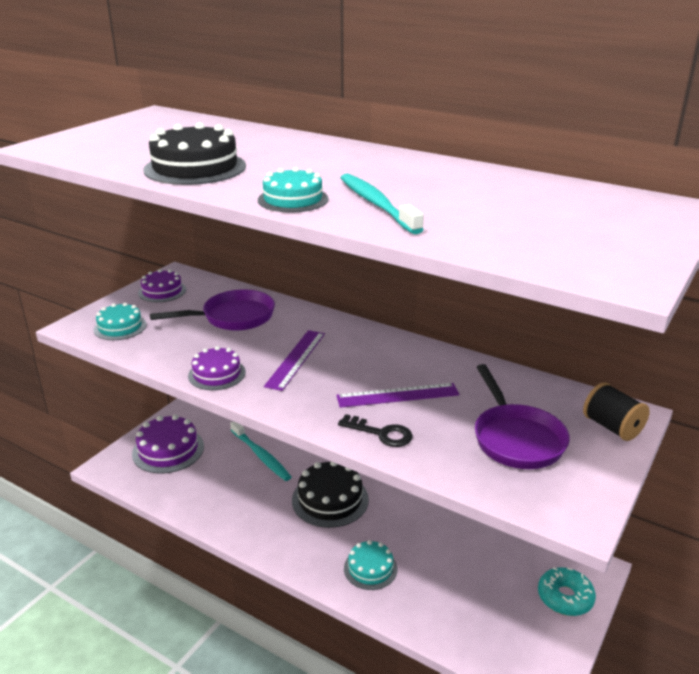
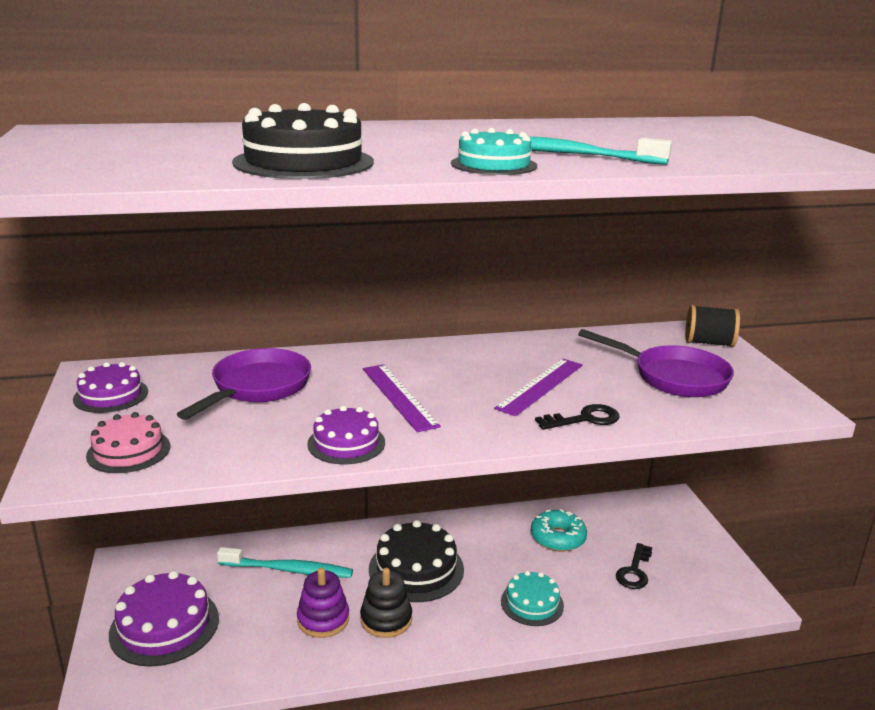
camera: 45 degrees left, 5 degrees down
turquoise cake [94,303,147,340] -> pink cake [86,412,170,473]
turquoise donut [538,567,596,616] -> turquoise donut moved to [531,509,587,552]
none -> purple stacking toy [297,567,349,638]
none -> black stacking toy [360,568,412,638]
none -> black key [616,543,652,589]

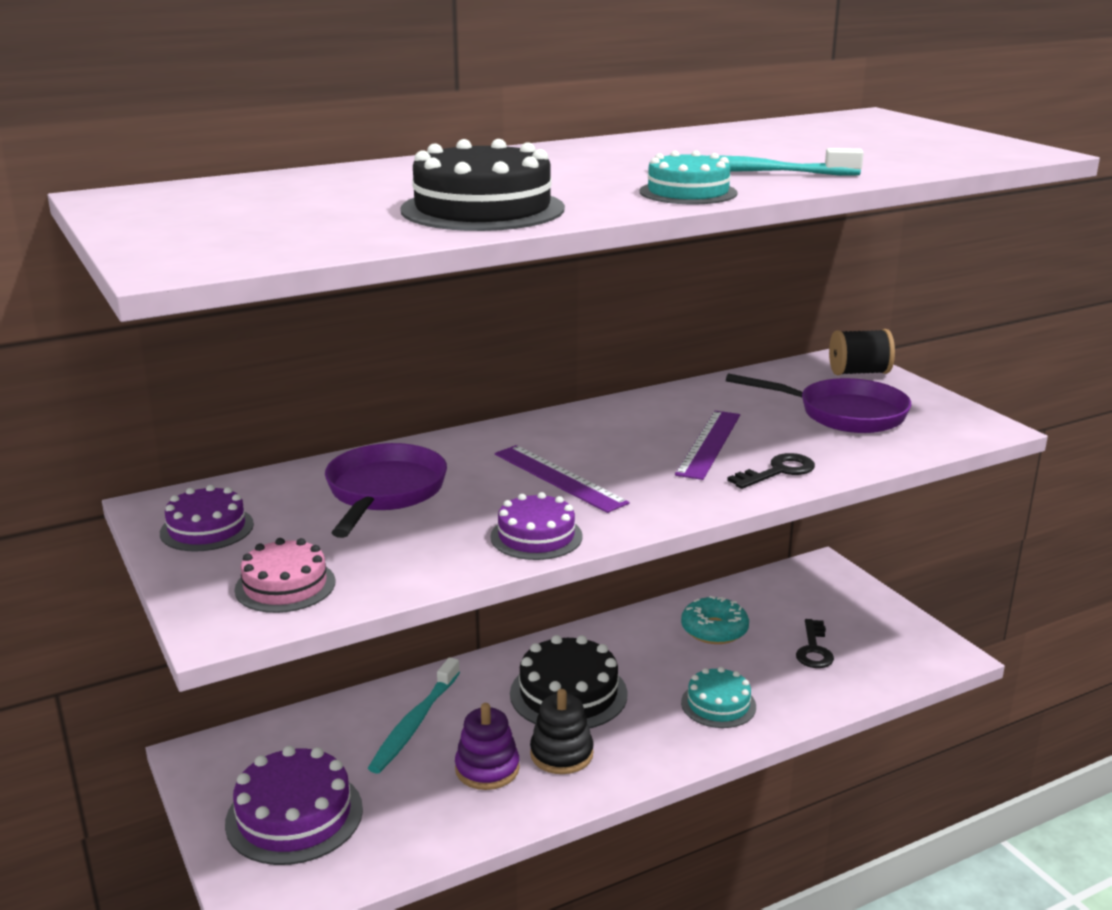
camera: 15 degrees left, 0 degrees up
turquoise toothbrush [217,547,353,578] -> turquoise toothbrush turned 120 degrees clockwise [368,657,460,774]

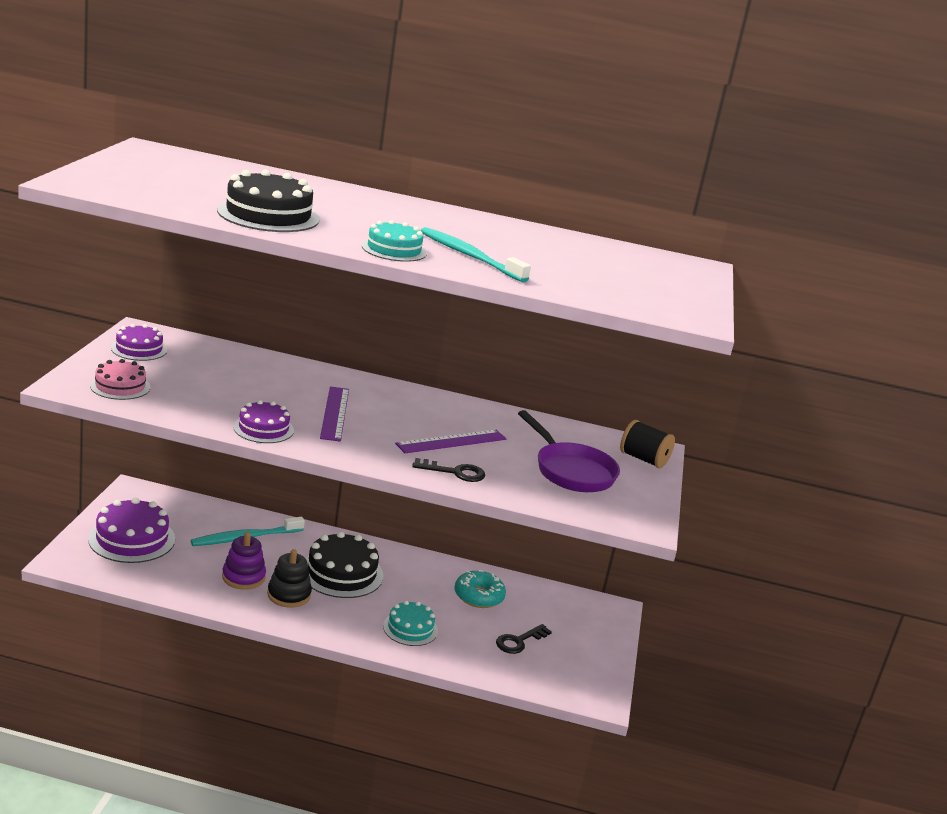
camera: 35 degrees right, 0 degrees up
purple pan [325,443,447,538] -> none

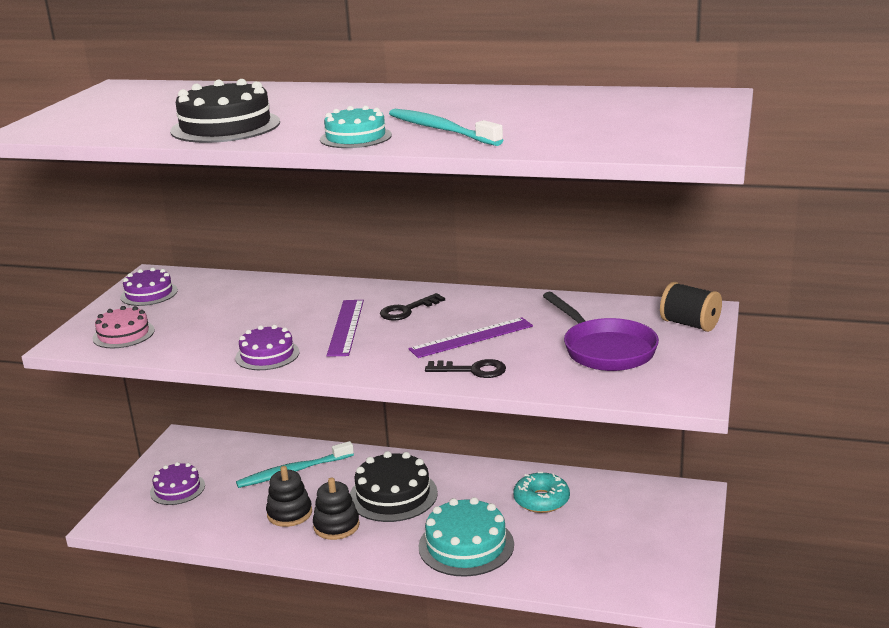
camera: 10 degrees right, 0 degrees up
purple cake [88,498,175,563] -> purple cake [150,462,205,505], size x0.63
purple stacking toy [222,532,266,589] -> black stacking toy [266,466,312,527]
turquoise cake [383,600,438,646] -> turquoise cake [418,497,514,577], size x1.60
black key [496,624,552,654] -> black key moved to [380,293,445,321]

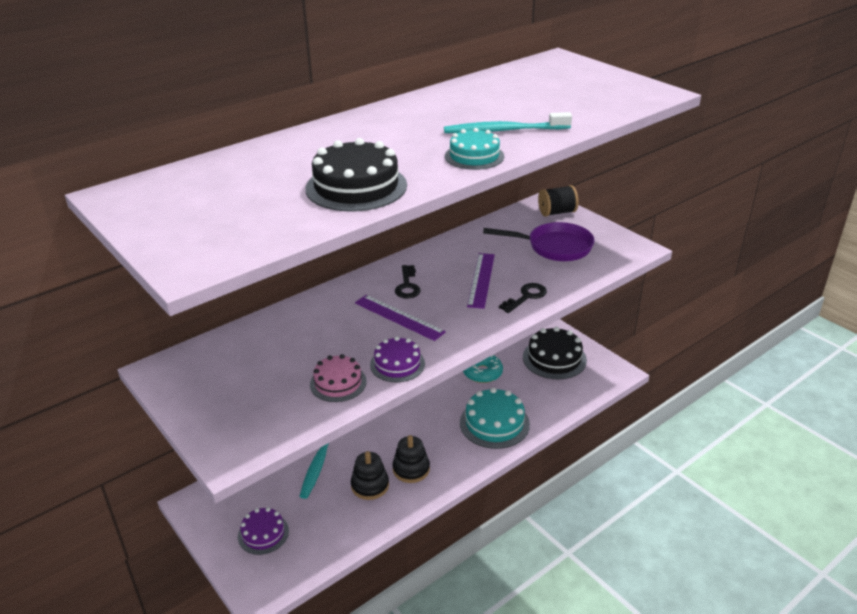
camera: 55 degrees left, 10 degrees up
pink cake [92,306,155,348] -> pink cake moved to [310,354,367,402]
purple cake [120,268,178,306] -> none
black cake [350,451,438,522] -> black cake moved to [523,327,587,379]

